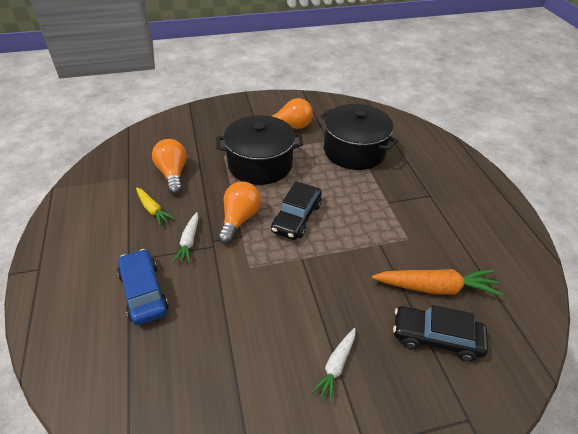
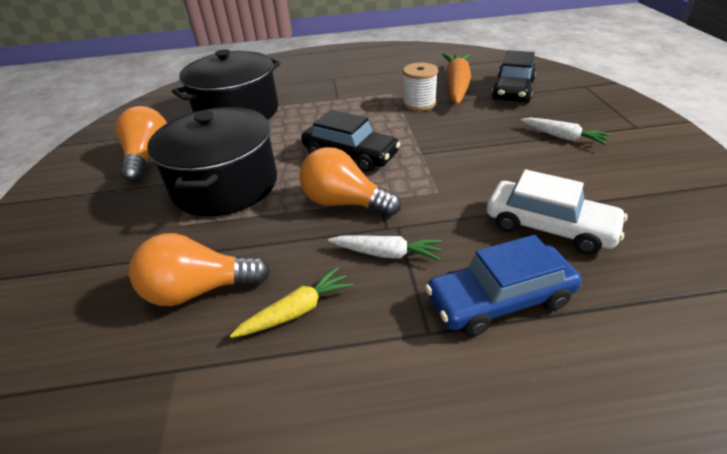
camera: 80 degrees left, 5 degrees down
none -> white spool [403,63,438,111]
none -> white car [487,170,628,254]

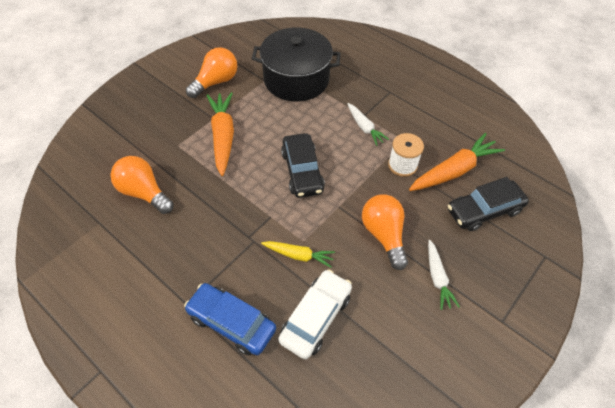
camera: 45 degrees right, 15 degrees up
black pot [147,107,277,216] -> orange carrot [206,92,234,176]
yellow carrot [230,267,354,338] -> yellow carrot moved to [261,241,335,268]
orange light bulb [299,147,401,217] -> orange light bulb moved to [362,194,408,270]
white carrot [328,235,442,261] -> white carrot moved to [347,103,389,146]
white car [487,170,628,254] -> white car turned 135 degrees counterclockwise [278,269,352,359]

